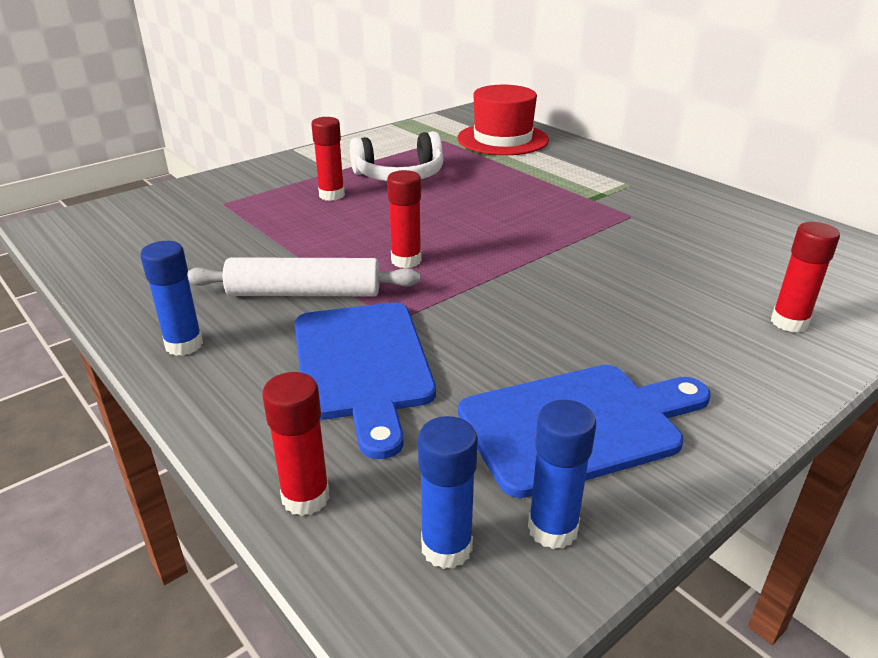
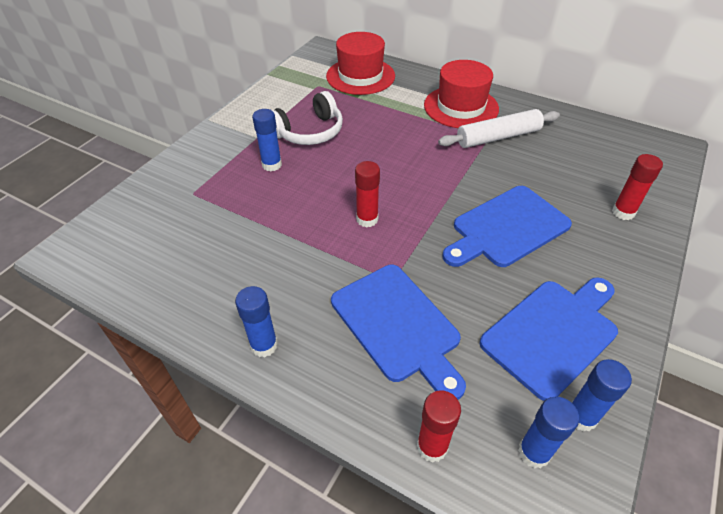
camera: 20 degrees left, 15 degrees up
white rolling pin [187,257,420,296] -> white rolling pin moved to [438,109,560,148]
red glue stick [311,117,345,201] -> blue glue stick [252,109,282,171]
none -> red hat [424,60,499,128]
none -> blue cutting board [442,186,572,267]

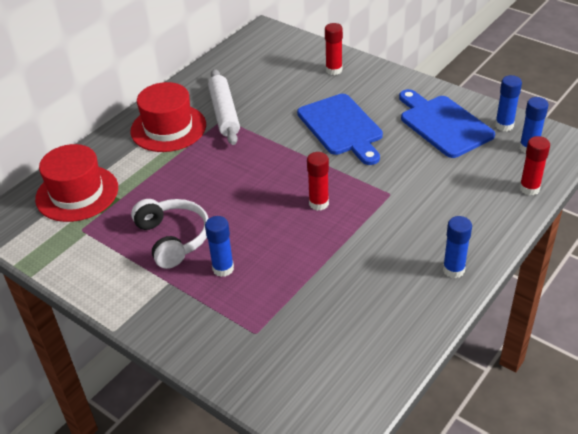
camera: 80 degrees left, 5 degrees down
blue cutting board [331,265,466,400] -> none

